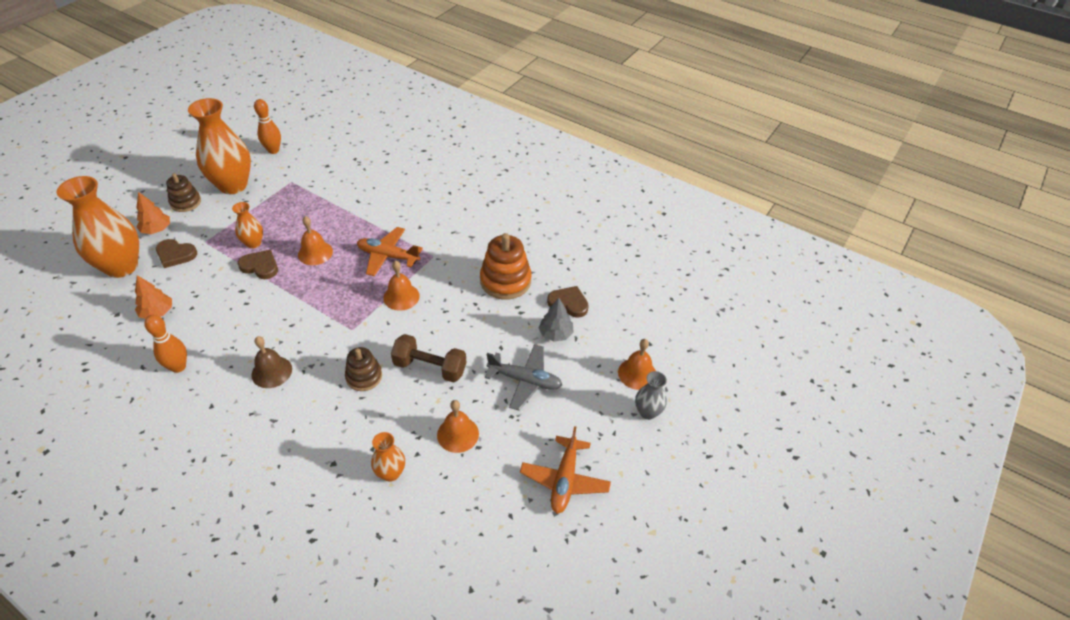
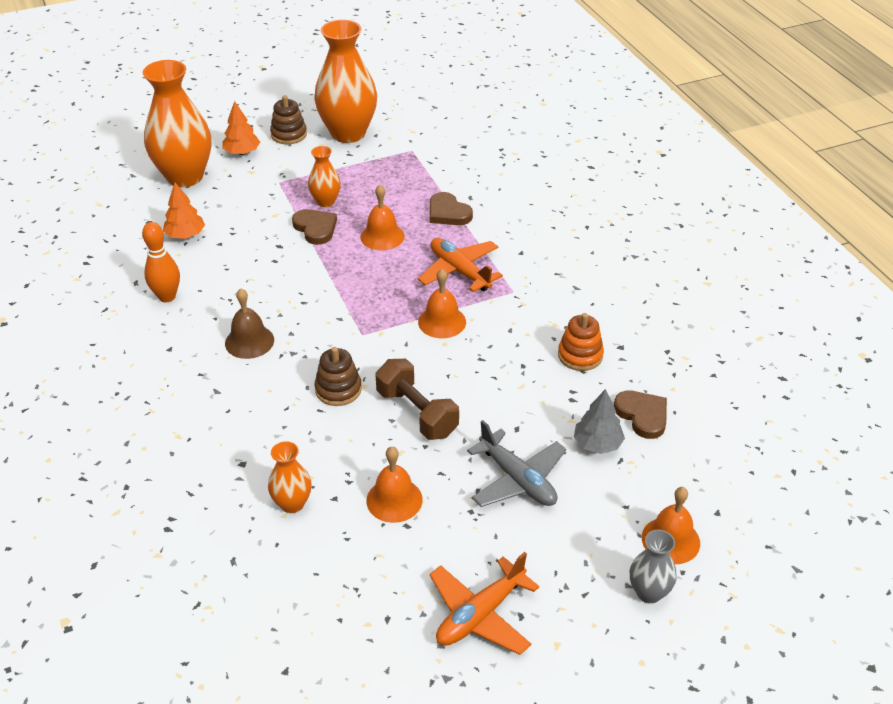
camera: 35 degrees right, 5 degrees down
brown heart [156,239,197,268] -> brown heart moved to [430,192,473,225]
orange bowling pin [254,99,281,154] -> none
orange stacking toy [480,233,532,300] -> orange stacking toy [558,313,604,371], size x0.62

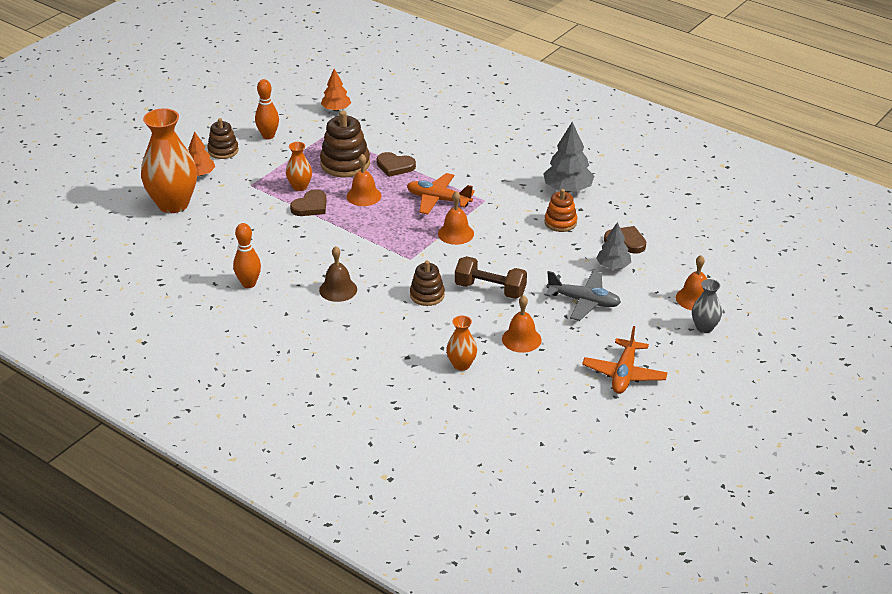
camera: 30 degrees left, 5 degrees down
orange tree [163,183,205,239] -> orange tree moved to [321,69,351,111]
brown heart [292,209,337,245] -> brown heart turned 105 degrees clockwise [290,189,327,216]
orange vase [314,20,377,143] -> orange bowling pin [255,79,279,140]
none -> brown stacking toy [320,111,370,177]
none -> grey tree [543,122,594,192]

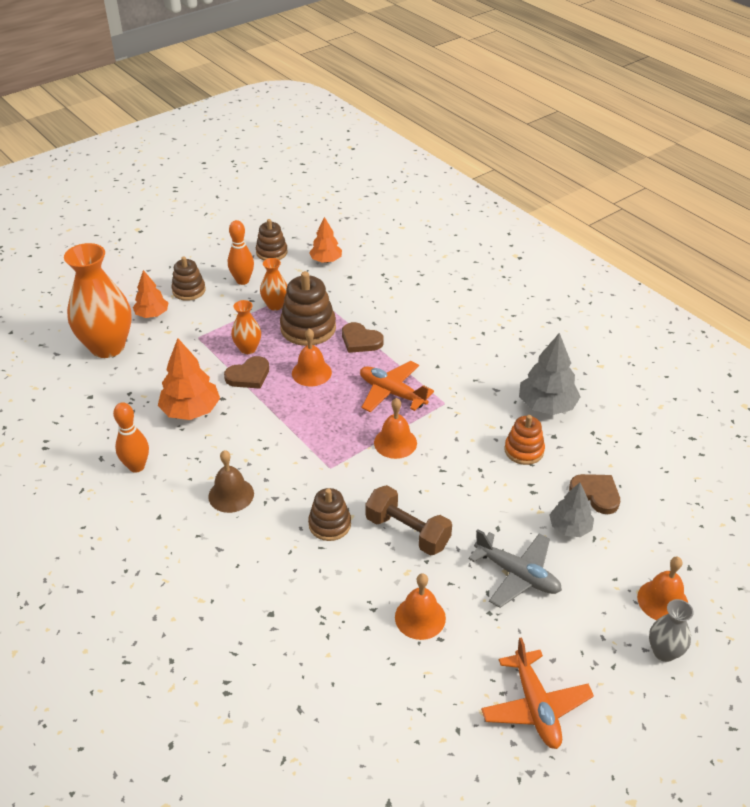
camera: 15 degrees right, 5 degrees up
orange vase [446,315,477,371] -> orange vase moved to [260,258,287,311]
orange plane [582,326,668,394] -> orange plane turned 45 degrees counterclockwise [481,637,594,749]
none -> orange tree [158,338,220,420]
none -> brown stacking toy [256,219,288,260]

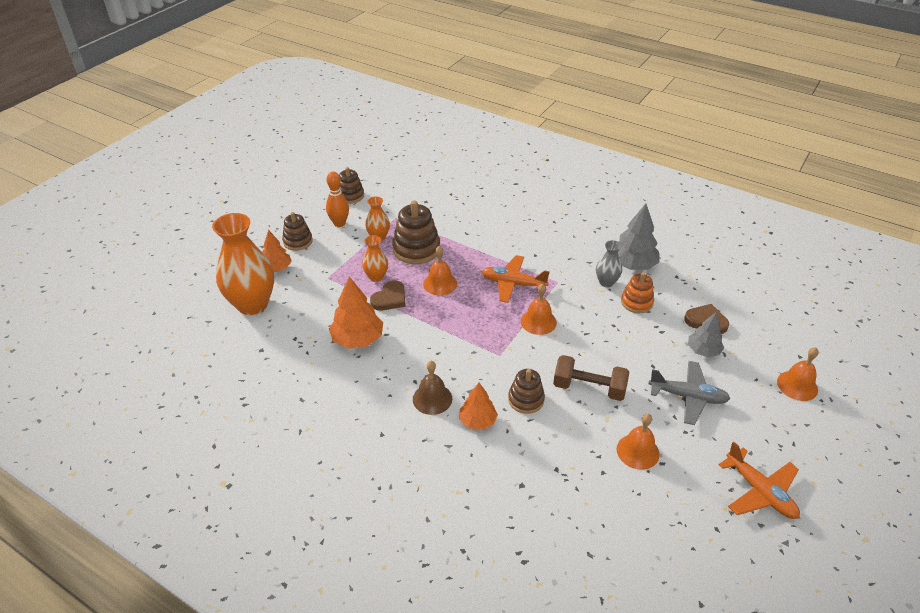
camera: 20 degrees left, 0 degrees up
orange bowling pin [113,402,149,473] -> none
orange tree [309,217,342,263] -> orange tree moved to [459,383,498,430]
brown heart [342,322,384,353] -> none
grey vase [649,599,694,662] -> grey vase moved to [596,240,622,287]

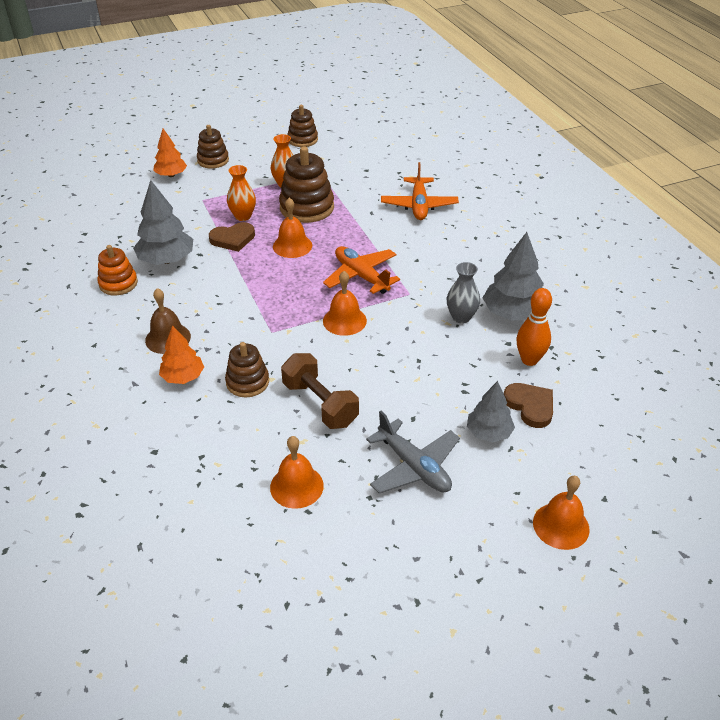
camera: 35 degrees right, 0 degrees up
orange vase [212,213,274,315] -> none
orange bowling pin [326,171,349,227] -> orange bowling pin moved to [516,288,552,366]
orange tree [329,277,383,349] -> grey tree [133,180,193,265]
orange stacking toy [621,272,654,313] -> orange stacking toy moved to [97,245,138,295]
orange plane [719,442,800,519] -> orange plane moved to [381,162,459,220]

